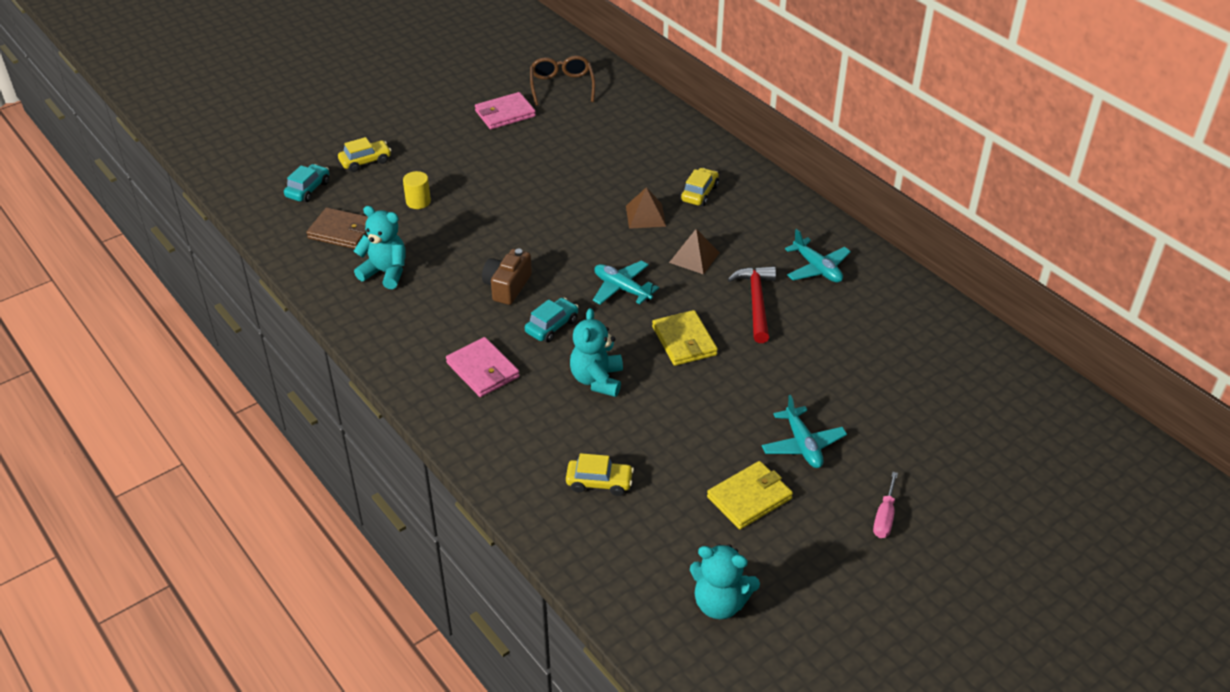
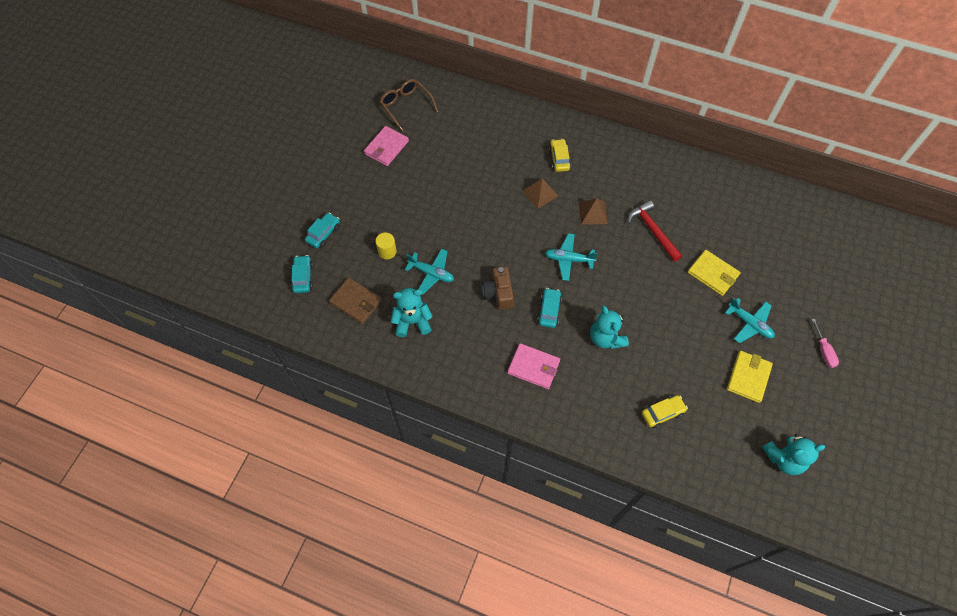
camera: 30 degrees left, 20 degrees up
brown wallet [306,207,368,249] -> brown wallet turned 45 degrees clockwise [329,278,382,324]
yellow car [338,137,392,172] -> turquoise car [305,213,340,248]
yellow wallet [652,310,718,366] -> yellow wallet moved to [688,250,741,296]
turquoise plane [785,229,851,283] -> turquoise plane moved to [405,249,454,295]

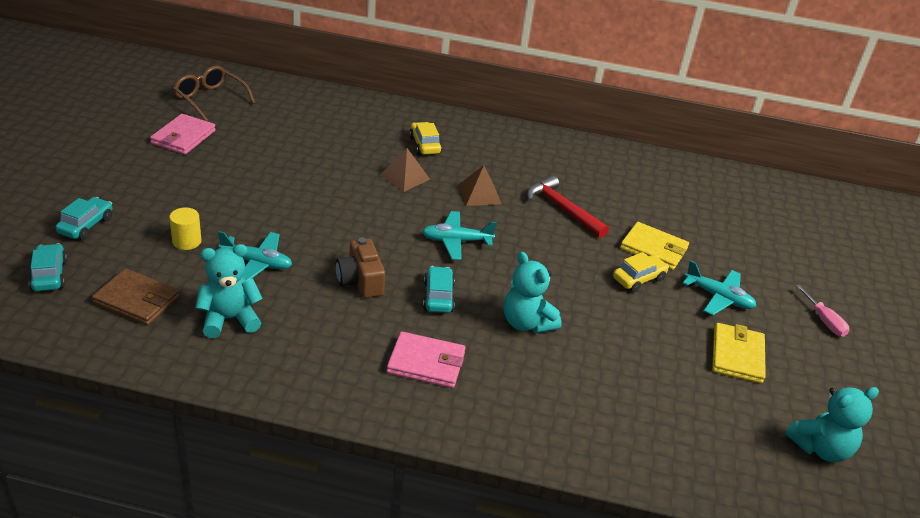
camera: 15 degrees left, 25 degrees down
yellow car [642,395,688,428] -> yellow car moved to [613,252,669,292]

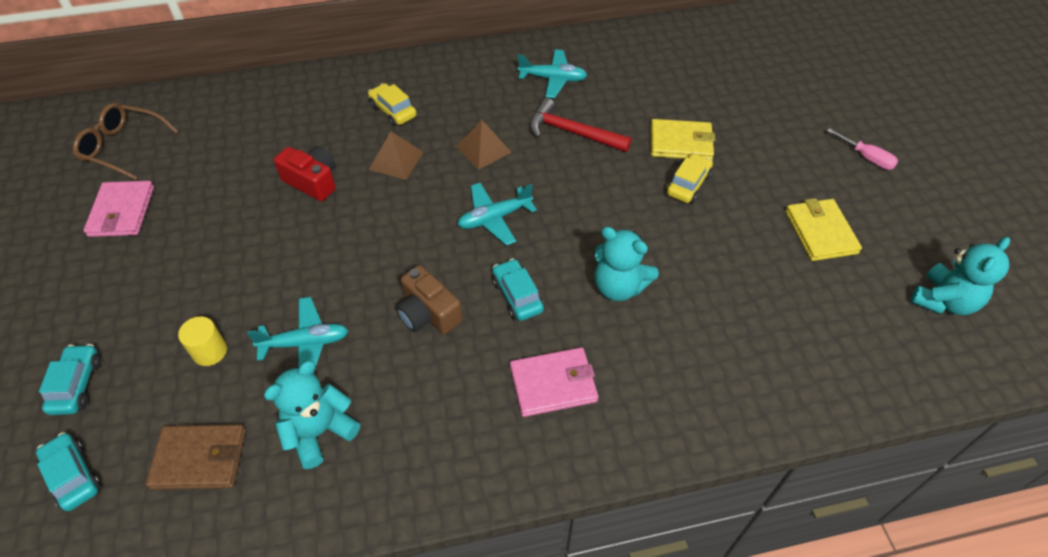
camera: 20 degrees left, 15 degrees up
turquoise plane [683,260,756,315] -> turquoise plane moved to [518,49,587,98]
none -> red camera [274,146,336,201]

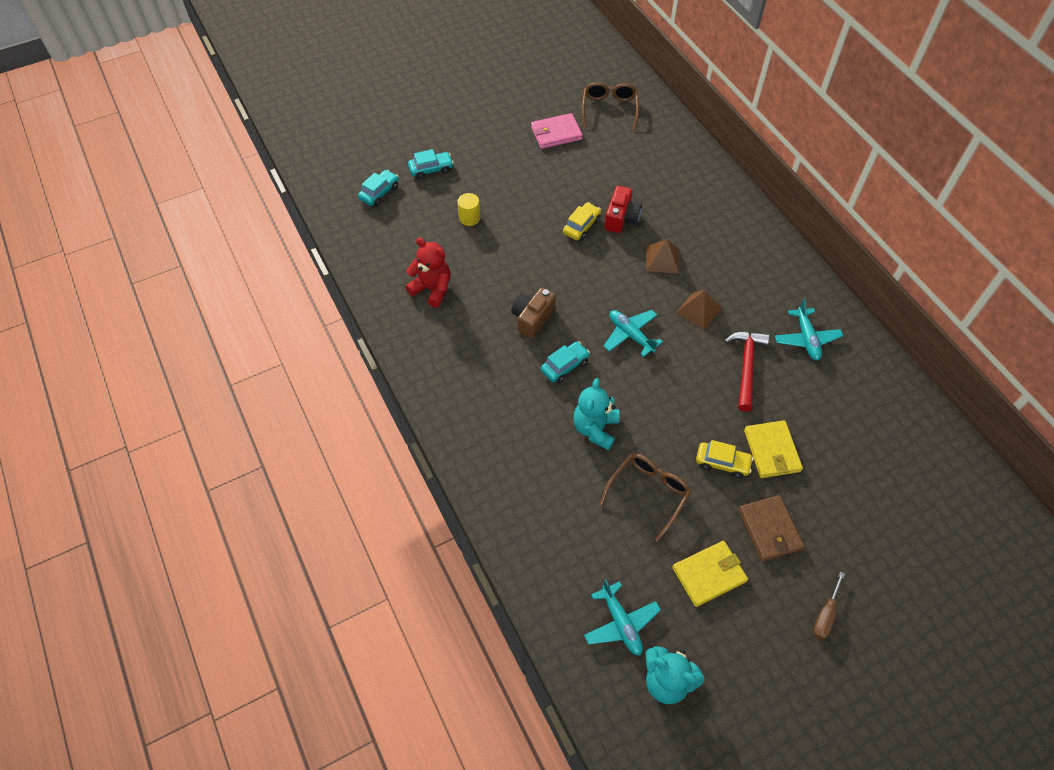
camera: 75 degrees right, 5 degrees up
brown wallet [146,425,246,490] -> brown wallet moved to [739,495,804,562]
turquoise plane [247,297,348,374] -> turquoise plane moved to [584,579,661,655]
turquoise teddy bear [264,361,360,469] -> red teddy bear [406,238,451,308]
yellow car [368,83,417,126] -> yellow car moved to [563,202,601,241]
pink wallet [510,347,598,417] -> none
pink screwdriver [827,128,898,170] -> brown screwdriver [813,571,845,640]
none -> brown glasses [599,453,691,542]

